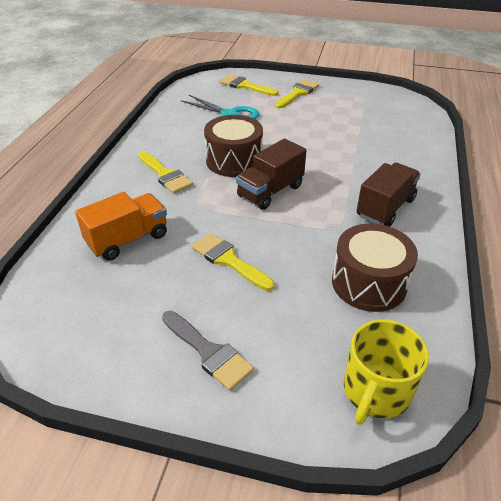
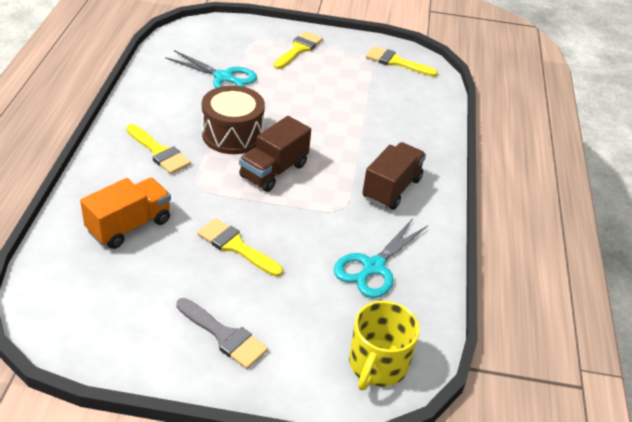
camera: 10 degrees left, 0 degrees up
yellow brush [219,74,278,96] -> yellow brush moved to [366,46,438,77]
brown drum [332,223,418,312] -> turquoise scissors [334,219,428,298]

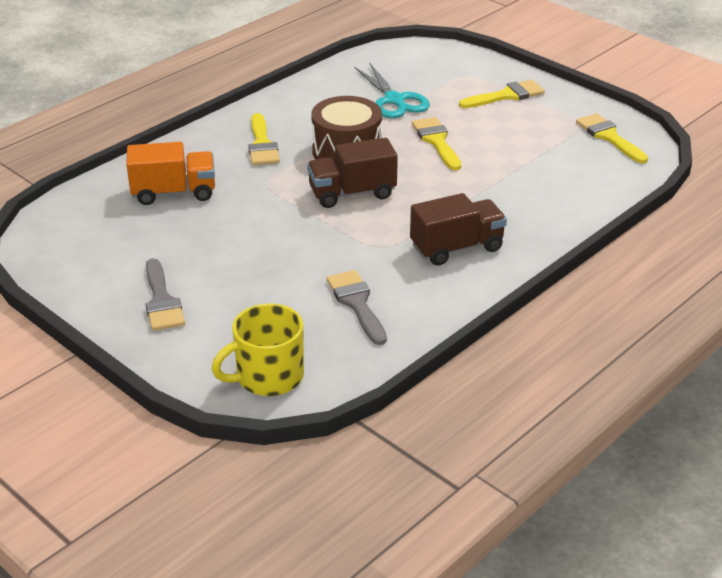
camera: 40 degrees right, 5 degrees down
yellow brush [197,218,283,277] -> yellow brush moved to [412,117,461,170]
turquoise scissors [334,219,428,298] -> grey brush [327,270,387,345]

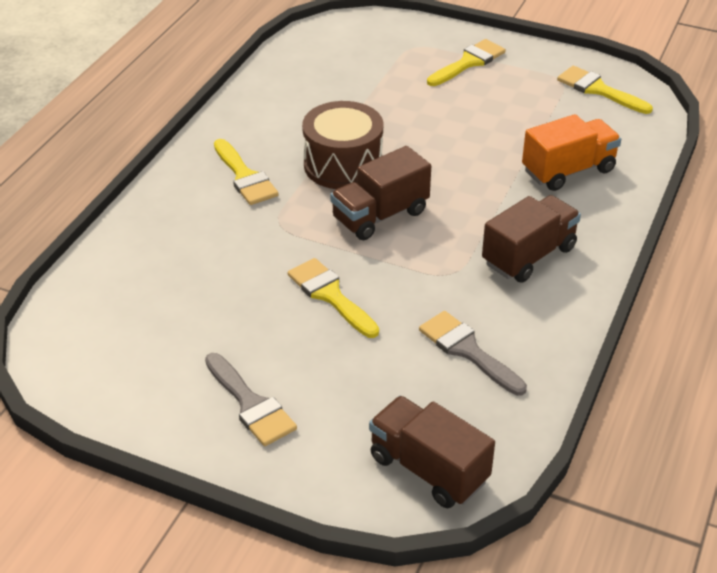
camera: 20 degrees left, 5 degrees up
orange truck [126,142,215,205] -> orange truck moved to [522,114,621,191]
yellow mug [212,303,304,396] -> brown truck [369,396,495,508]
turquoise scissors [354,63,430,118] -> none
yellow brush [412,117,461,170] -> yellow brush moved to [288,258,379,338]

